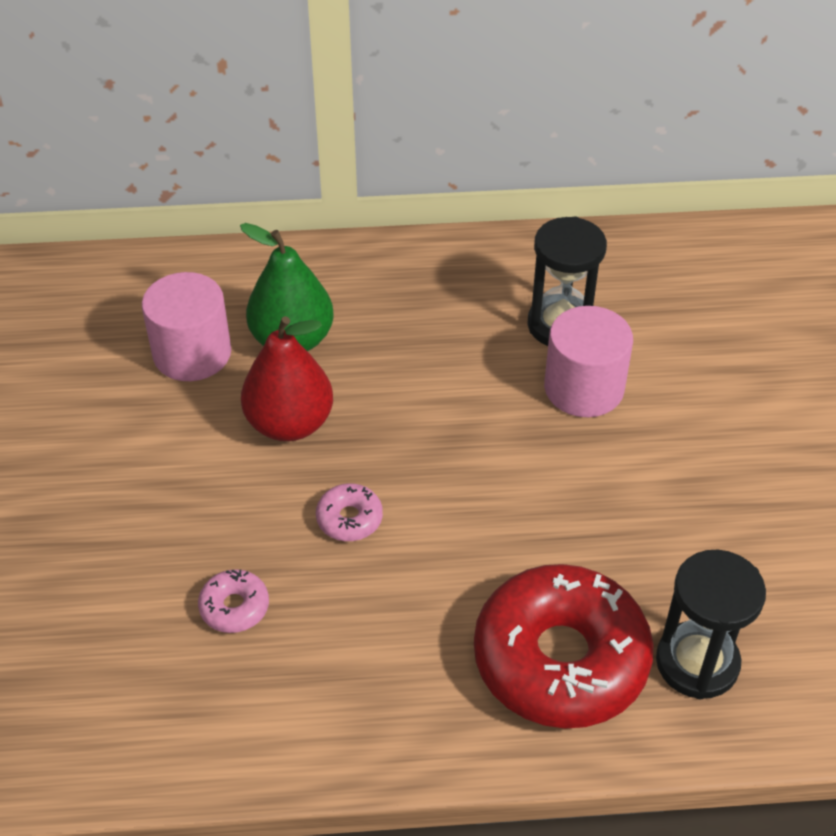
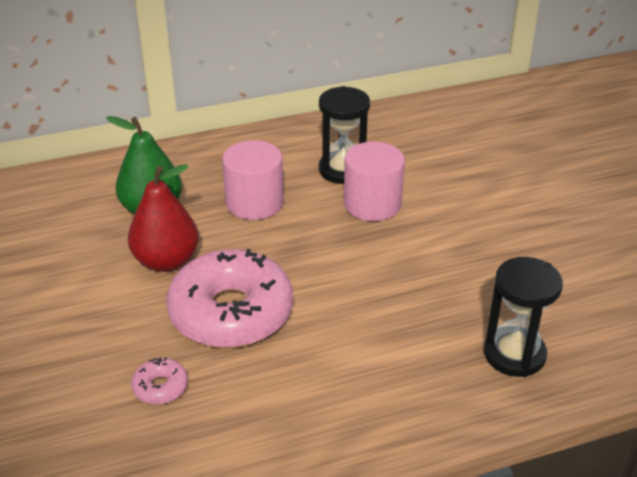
camera: 15 degrees left, 10 degrees down
pink cylinder [142,272,231,381] -> pink cylinder moved to [222,140,284,220]
pink donut [316,483,383,541] -> pink donut [166,249,293,348], size x2.43
red donut [474,564,654,729] -> none

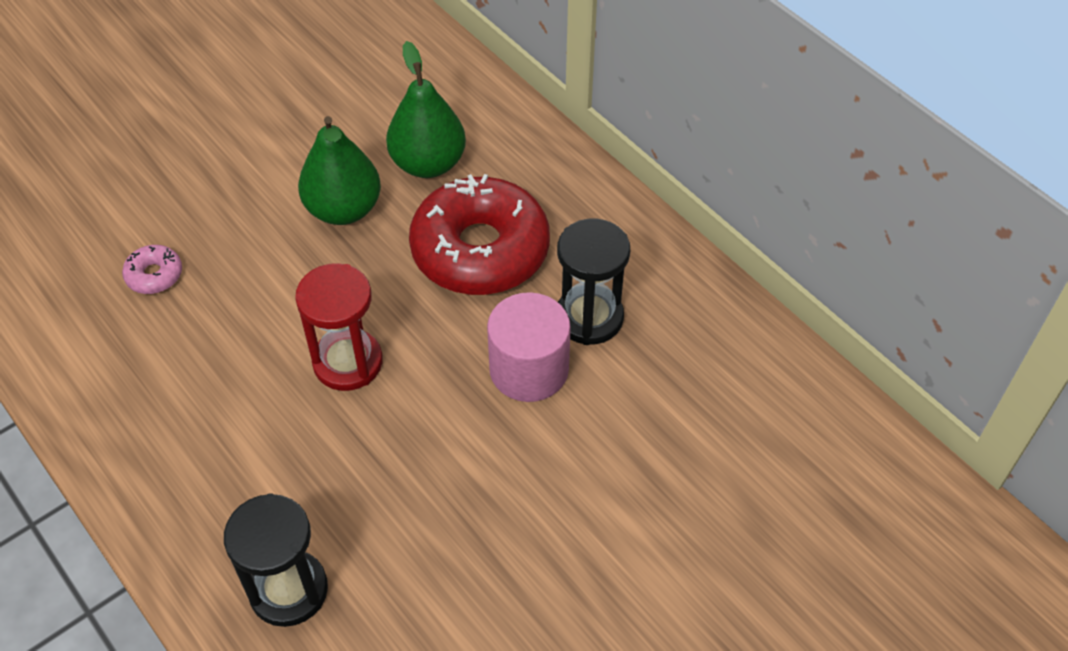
camera: 70 degrees right, 15 degrees up
red pear [128,164,199,272] -> green pear [298,116,381,225]
pink donut [166,249,293,348] -> none
pink cylinder [222,140,284,220] -> red donut [409,174,550,295]
none -> red hourglass [295,263,383,391]

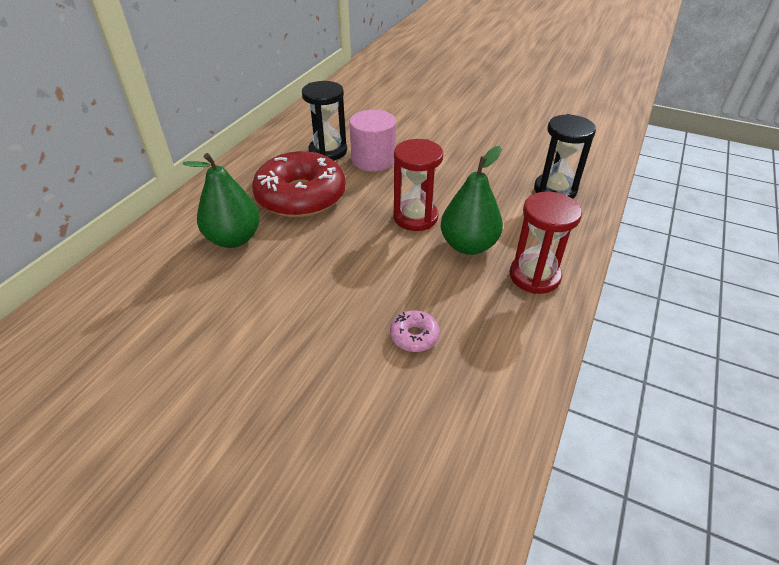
camera: 115 degrees left, 10 degrees down
green pear [298,116,381,225] -> green pear moved to [440,146,503,255]
none -> red hourglass [510,191,582,294]

